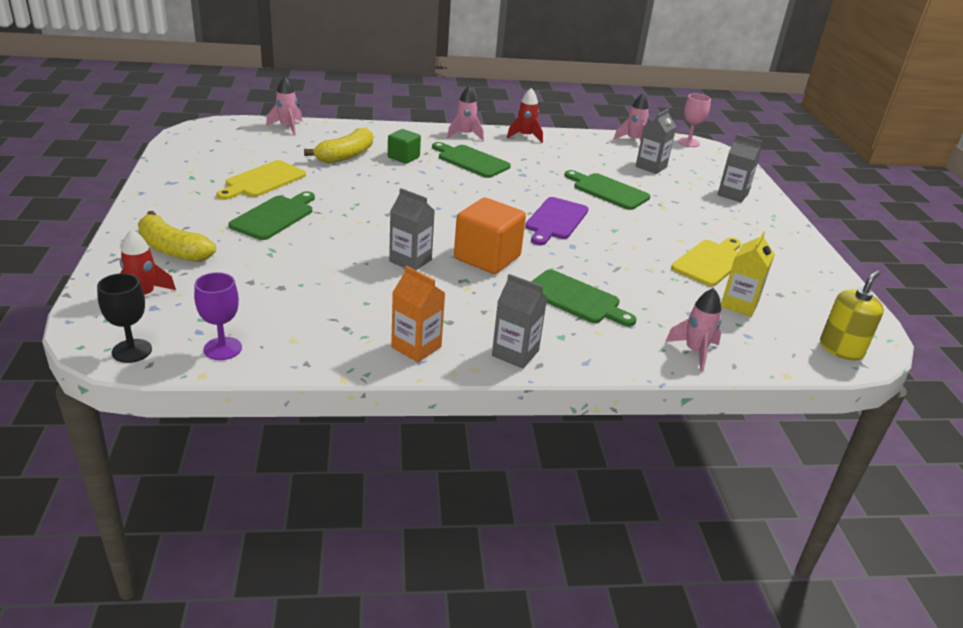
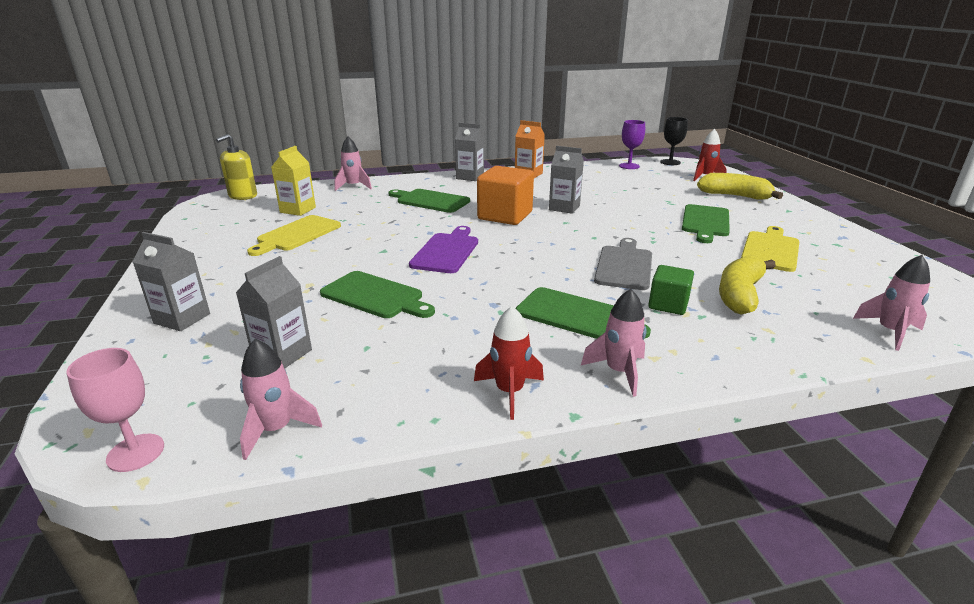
camera: 175 degrees right, 5 degrees down
none -> grey cutting board [594,238,652,290]

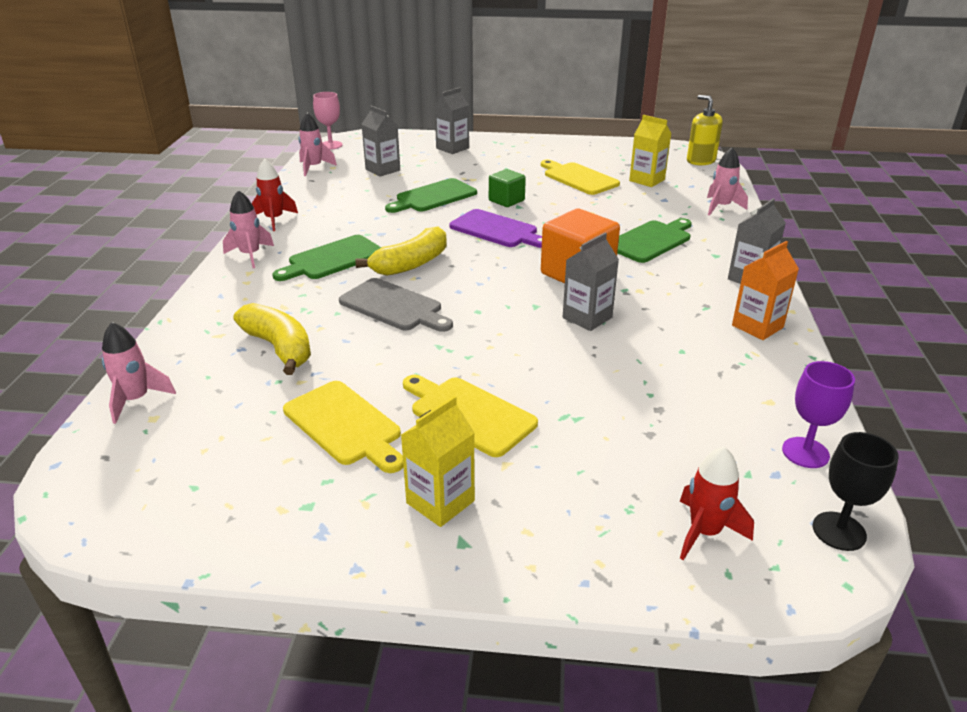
camera: 110 degrees right, 5 degrees up
green cube [648,265,694,315] -> green cube moved to [489,169,526,207]
green cutting board [682,204,730,243] -> yellow cutting board [403,375,538,457]
yellow banana [697,173,783,200] -> yellow banana moved to [355,226,447,276]
none -> yellow carton [401,396,475,527]

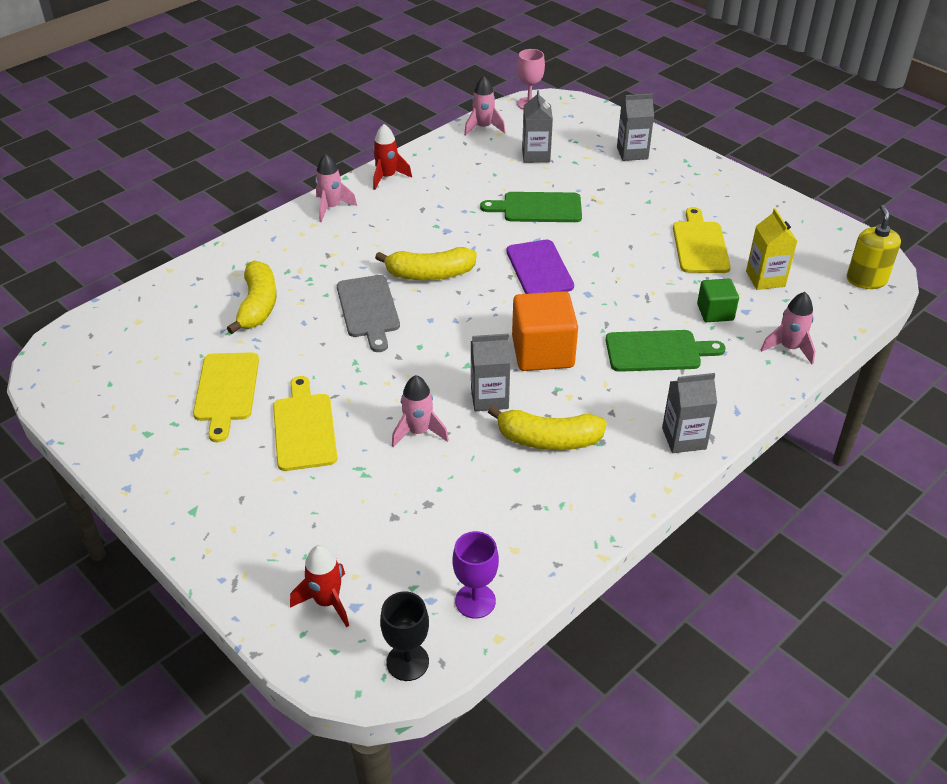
camera: 40 degrees right, 10 degrees up
pink rocket [102,322,176,424] -> pink rocket moved to [392,375,449,447]
green cutting board [272,235,381,281] -> none
yellow carton [401,396,475,527] -> none
green cube [489,169,526,207] -> green cube moved to [697,278,739,322]
orange carton [732,241,799,340] -> none
none -> yellow banana [488,406,607,450]

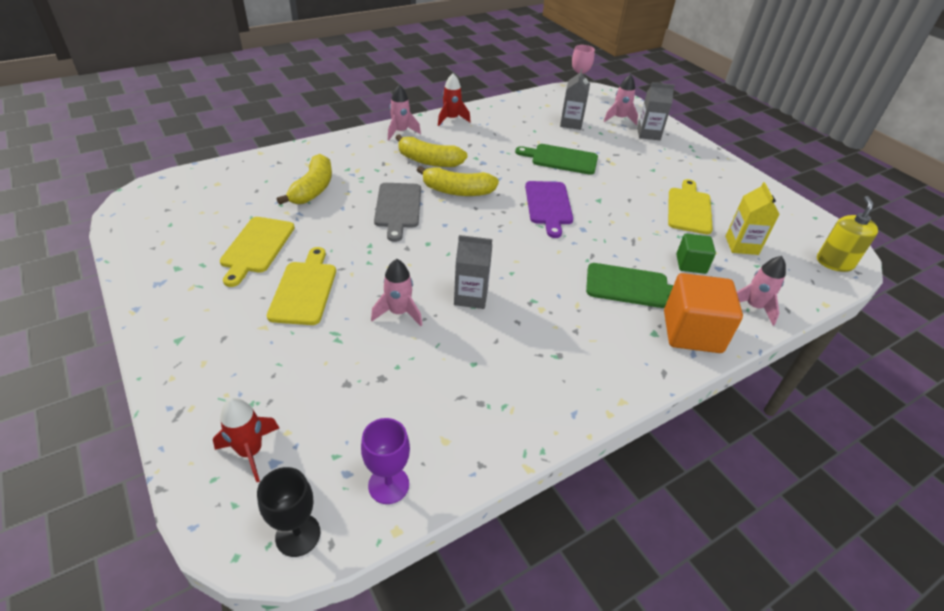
camera: 10 degrees right, 0 degrees up
pink rocket [464,76,505,136] -> pink rocket moved to [604,74,638,125]
yellow banana [488,406,607,450] -> yellow banana moved to [396,134,468,167]
orange cube [512,291,578,371] -> orange cube moved to [664,273,743,353]
grey carton [662,373,717,453] -> none

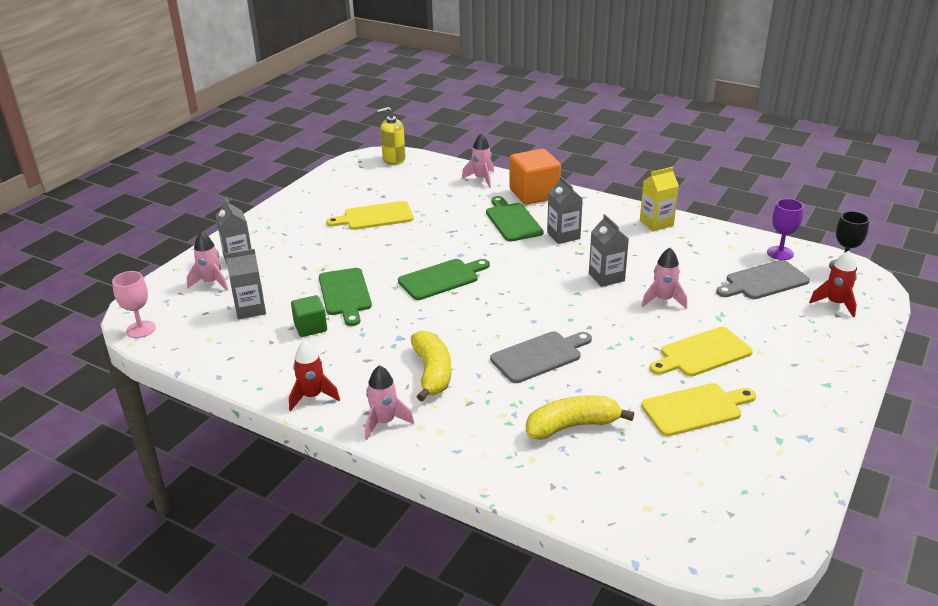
camera: 115 degrees left, 10 degrees down
yellow banana [417,166,499,196] -> none
purple cutting board [525,181,573,238] -> green cutting board [398,259,490,300]
green cube [676,233,716,274] -> green cube moved to [291,295,327,337]
yellow carton [725,182,780,255] -> yellow carton moved to [640,167,679,231]
none -> grey carton [547,176,583,244]
none -> grey cutting board [716,260,810,299]

